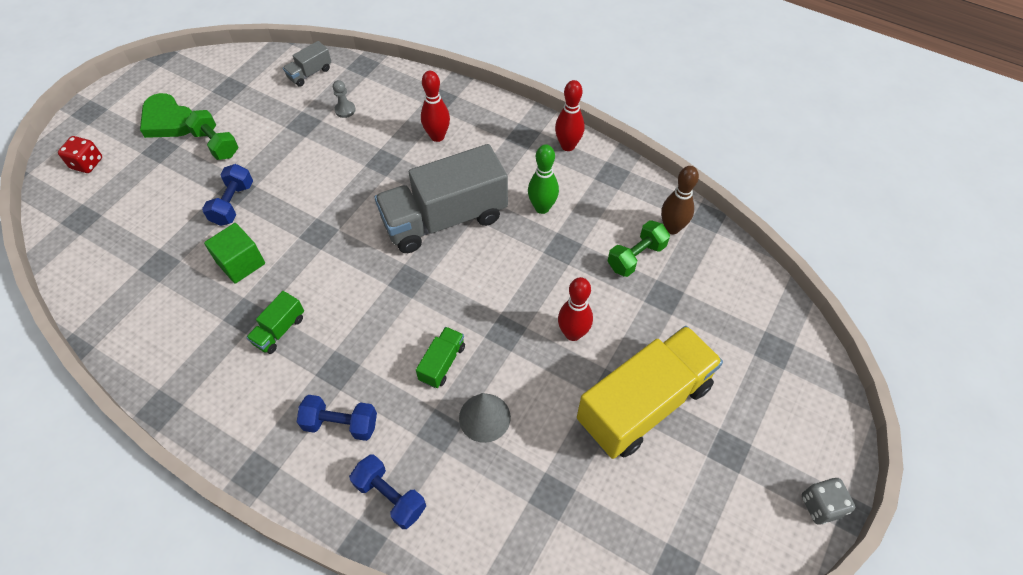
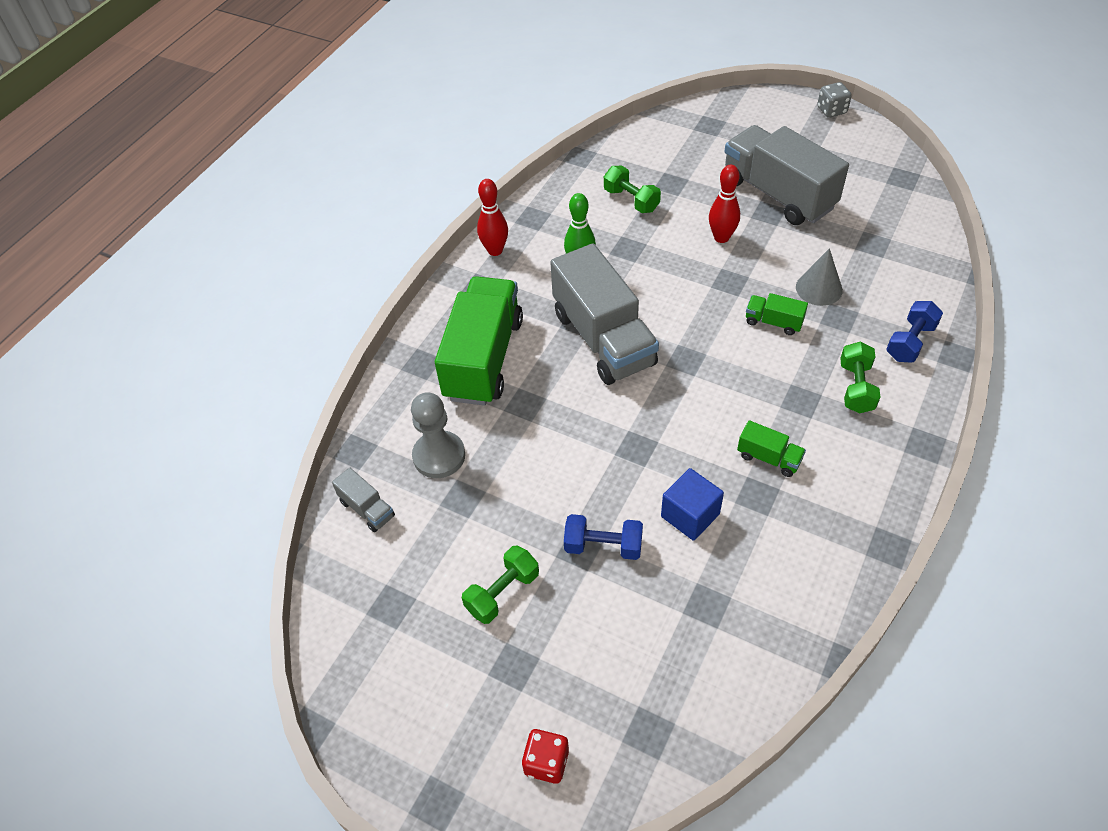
camera: 90 degrees left, 5 degrees down
green heart [140,93,192,138] -> none
green cube [204,223,265,284] -> blue cube [661,468,724,541]
blue dumbbell [297,395,377,441] -> green dumbbell [840,342,880,413]
grey pawn [333,80,356,118] -> grey pawn [411,392,465,478], size x1.97
red bowling pin [421,71,450,142] -> green truck [435,276,523,406]
yellow truck [577,326,723,459] -> grey truck [725,125,849,225]
brown bowling pin [661,166,699,234] -> none

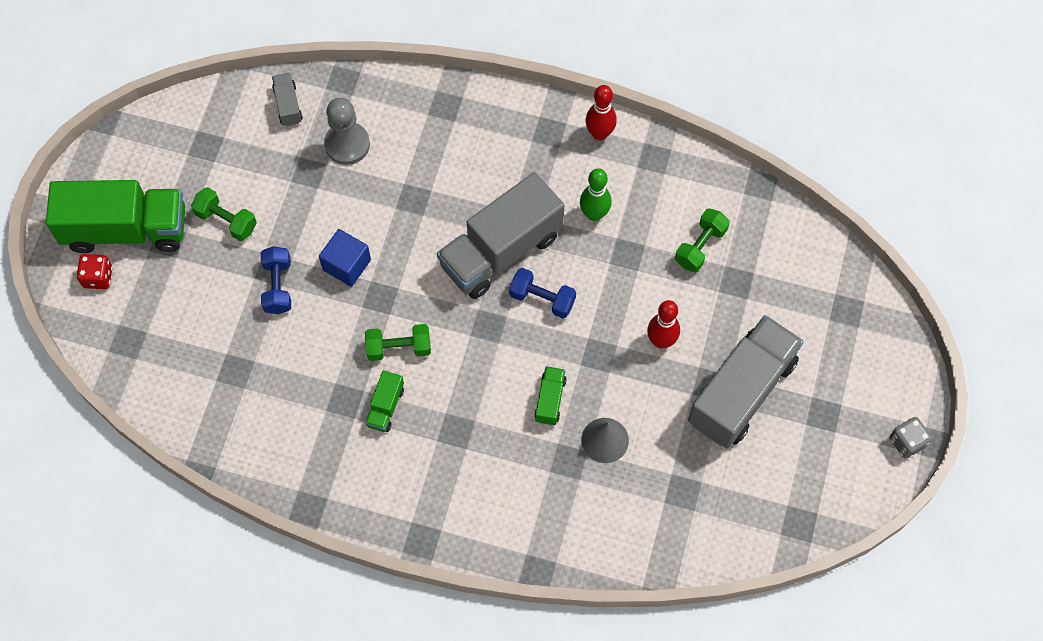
camera: 75 degrees right, 15 degrees up
grey truck [332,467,395,532] -> grey truck turned 135 degrees clockwise [272,73,303,126]
green truck [435,276,523,406] -> green truck moved to [46,180,185,253]
blue cube [661,468,724,541] -> blue cube moved to [319,229,371,287]
green dumbbell [840,342,880,413] -> green dumbbell moved to [365,324,431,361]
blue dumbbell [886,301,943,362] -> blue dumbbell moved to [509,268,576,318]

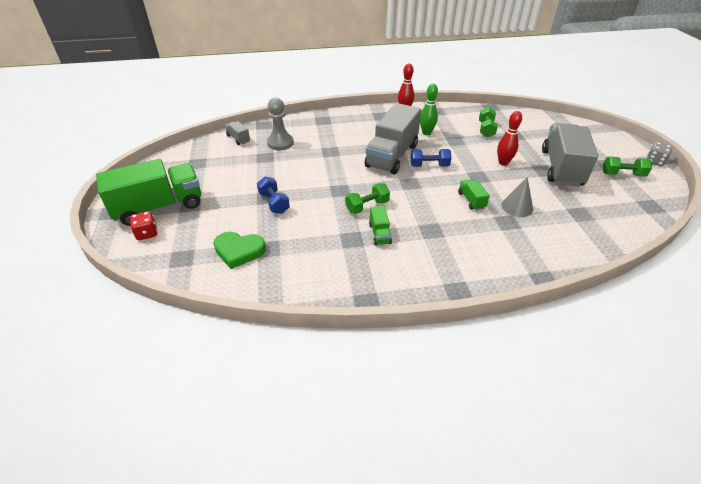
camera: 25 degrees left, 25 degrees down
green dumbbell [191,187,257,241] -> green dumbbell moved to [603,156,652,177]
blue cube [319,229,371,287] -> none
none -> green heart [213,232,266,269]

